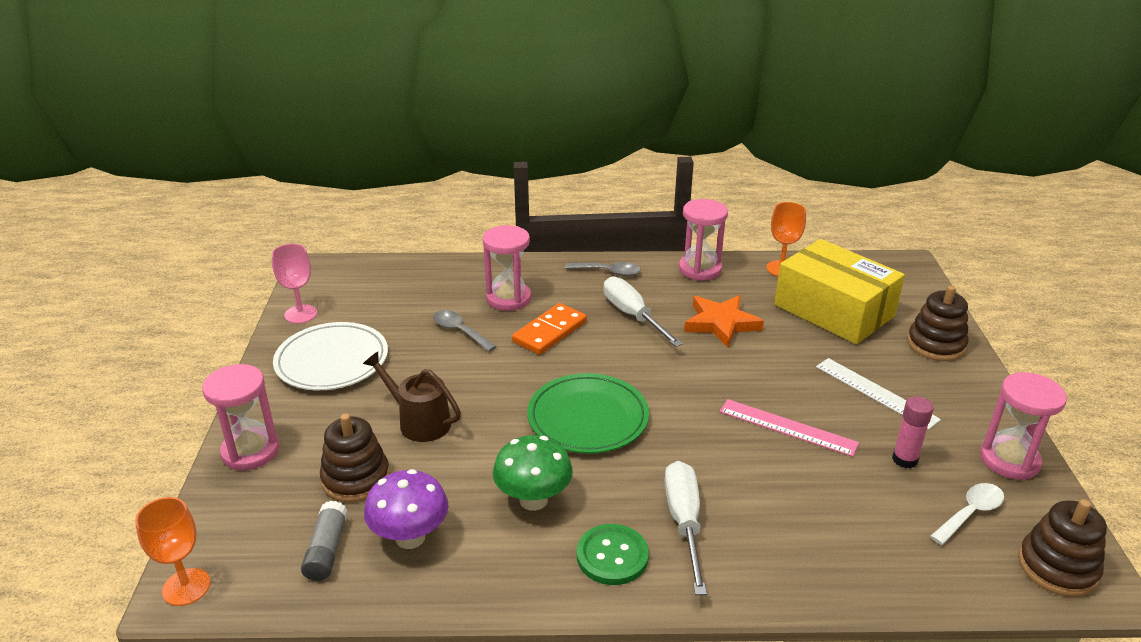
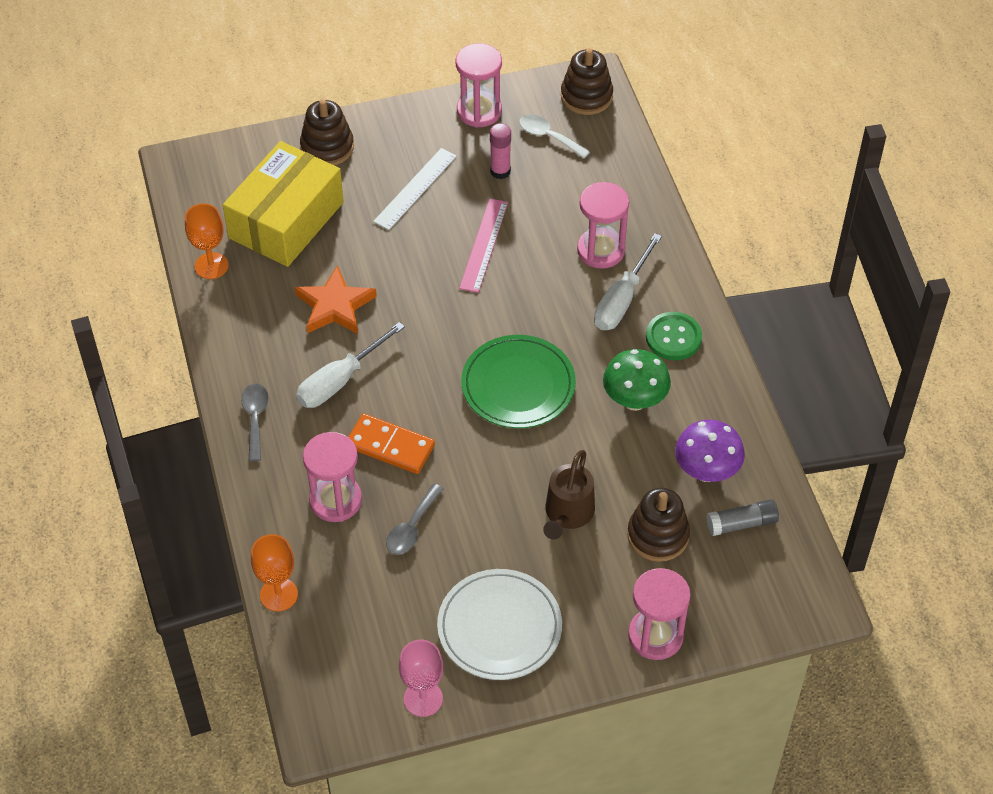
camera: 105 degrees left, 20 degrees up
orange goblet [135,497,210,606] -> orange goblet moved to [251,534,298,612]
white screwdriver [664,461,707,595] -> white screwdriver turned 45 degrees counterclockwise [594,233,662,330]
pink hourglass [679,199,728,281] -> pink hourglass moved to [577,182,629,269]

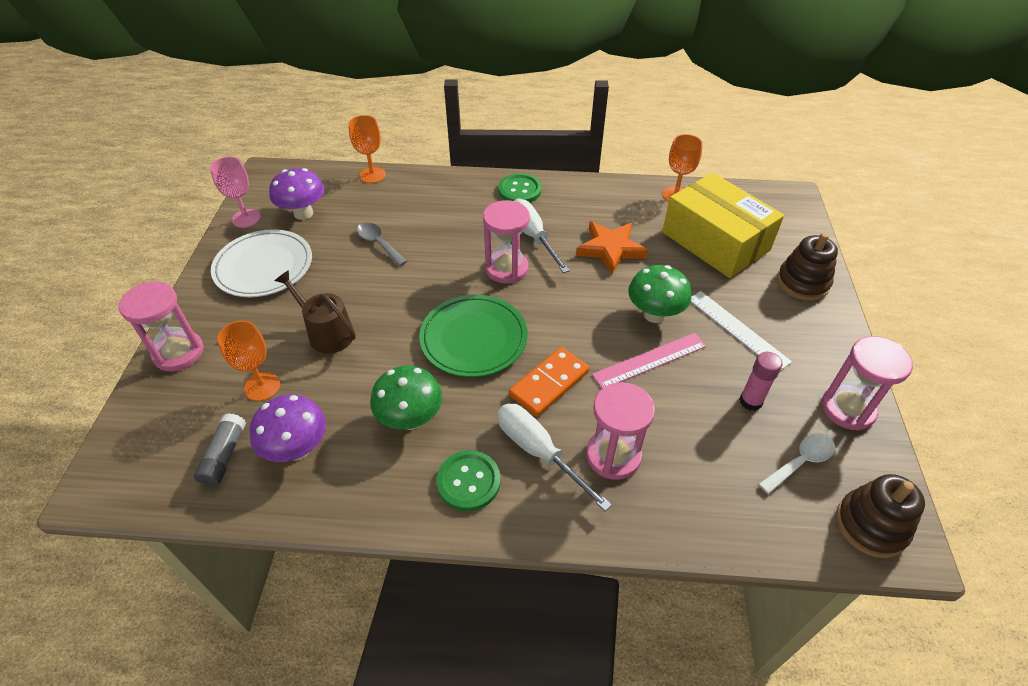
camera: 110 degrees right, 5 degrees down
grey spoon [241,384,269,461] -> green button [498,174,542,203]
pink hourglass [303,432,362,522] -> pink hourglass moved to [483,200,530,284]
orange domino [349,413,435,474] -> orange domino moved to [509,347,589,417]
pink ruler [459,198,508,293] -> pink ruler turned 60 degrees counterclockwise [592,333,706,389]
brown stacking toy [627,488,690,562] -> orange goblet [217,321,280,401]
none -> purple mushroom [269,168,324,220]
none -> green mushroom [628,265,692,323]

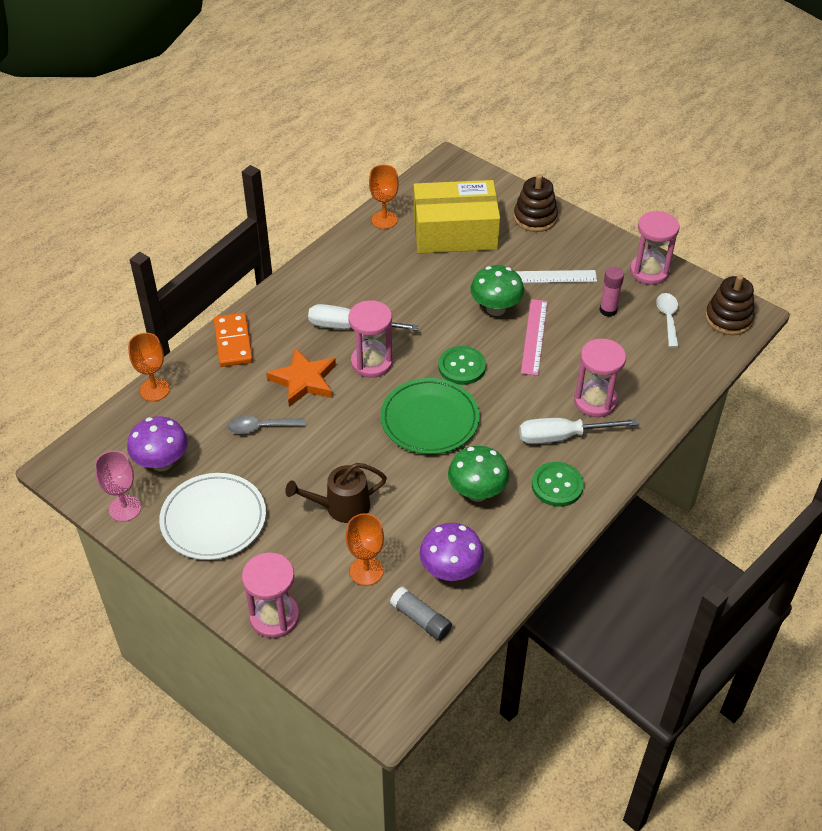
camera: 55 degrees left, 0 degrees up
green button [498,174,542,203] -> green button moved to [438,346,486,385]
orange domino [509,347,589,417] -> orange domino moved to [214,313,253,367]
orange star [576,221,648,274] -> orange star moved to [266,348,336,407]

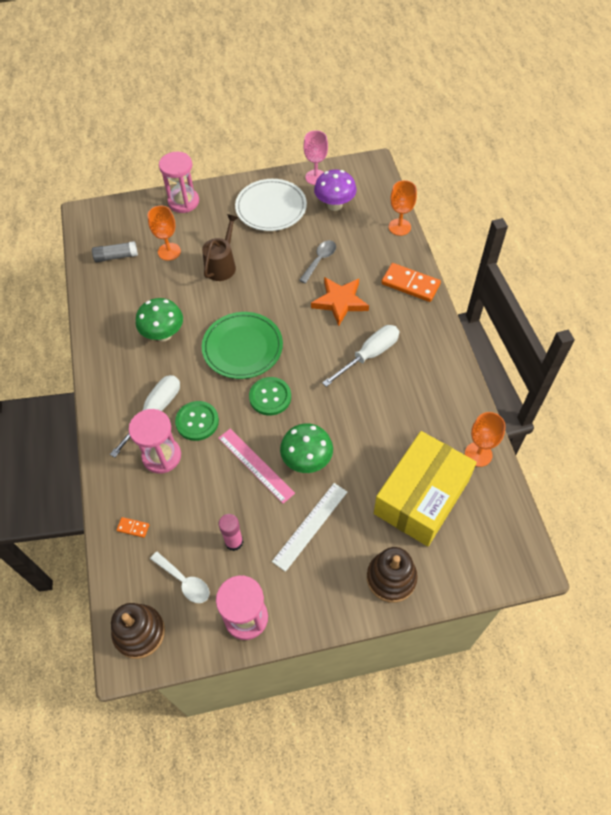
camera: 130 degrees right, 10 degrees up
pink hourglass [348,301,393,378] -> none
purple mushroom [419,523,484,581] -> none
green button [532,462,584,507] -> green button moved to [175,401,219,441]
none -> orange domino [117,517,149,538]

